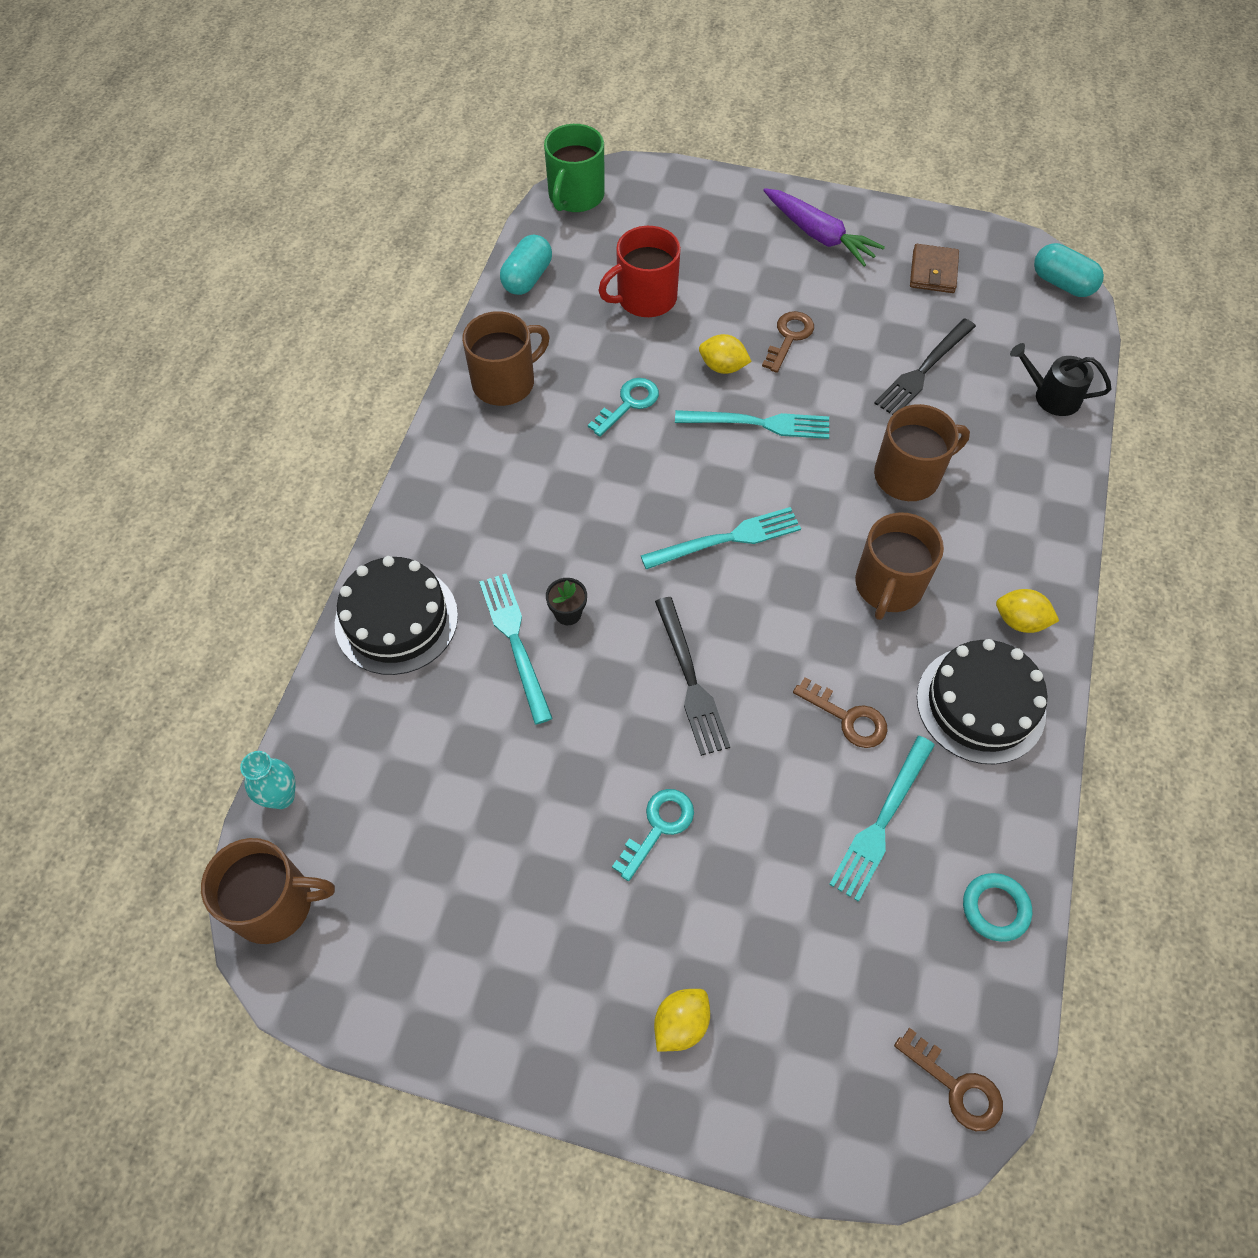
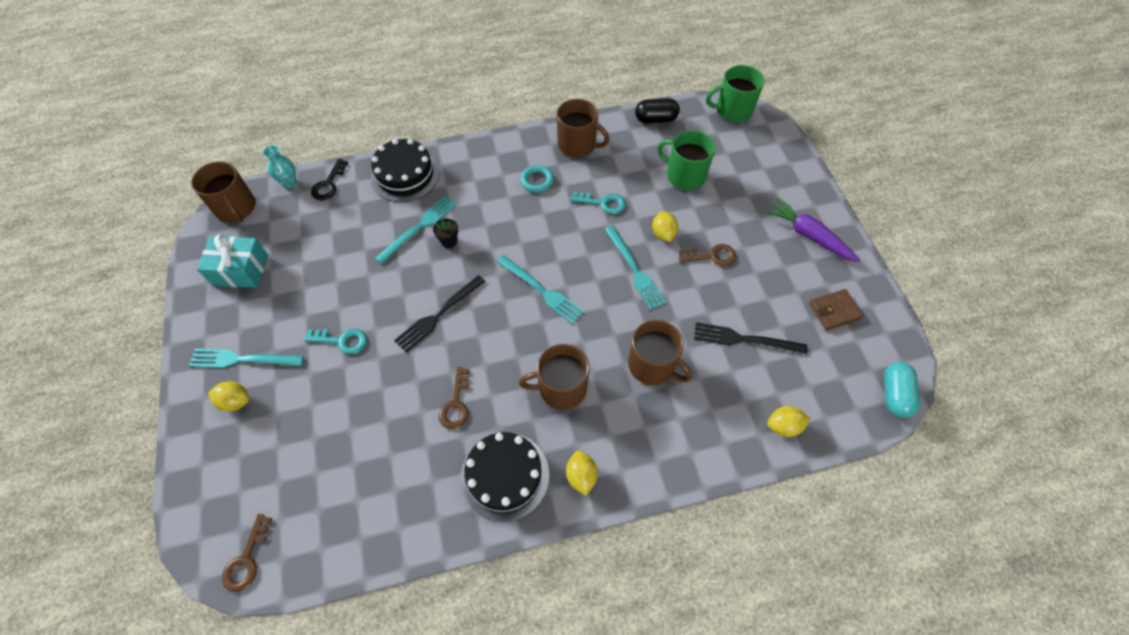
camera: 60 degrees right, 0 degrees up
turquoise capsule [500,235,552,295] -> black capsule [635,98,680,123]
red mug [598,226,681,317] -> green mug [657,130,715,190]
purple carrot [763,188,885,266] -> purple carrot turned 120 degrees clockwise [765,197,861,262]
turquoise fork [829,736,935,902] -> turquoise fork moved to [189,349,304,368]
turquoise ring [963,873,1032,942] -> turquoise ring moved to [521,165,554,193]
black watering can [1010,343,1111,416] -> yellow lemon [767,406,810,437]
none -> turquoise gift [197,234,269,288]
none -> black key [311,159,348,201]

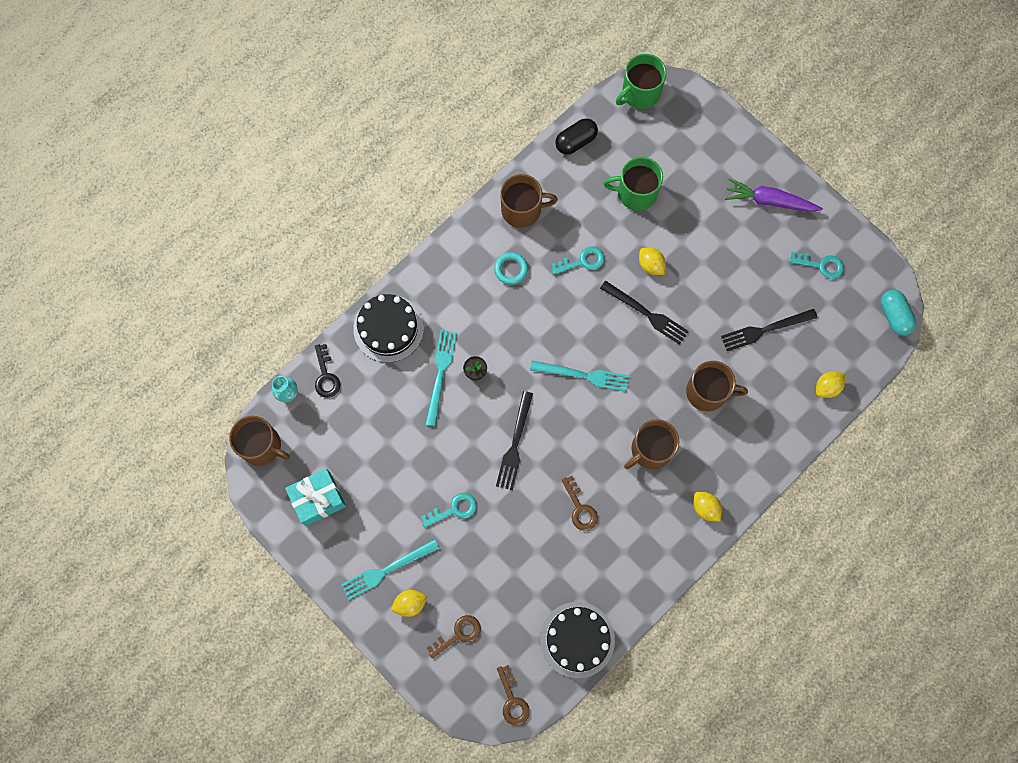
camera: 30 degrees left, 15 degrees up
black cake [461,432,549,522] -> black cake moved to [540,602,615,678]
turquoise fork [605,225,666,310] -> black fork [600,281,689,345]
brown key [679,244,736,266] -> brown key moved to [427,615,481,659]
brown wallet [809,289,864,330] -> turquoise key [789,252,844,279]

